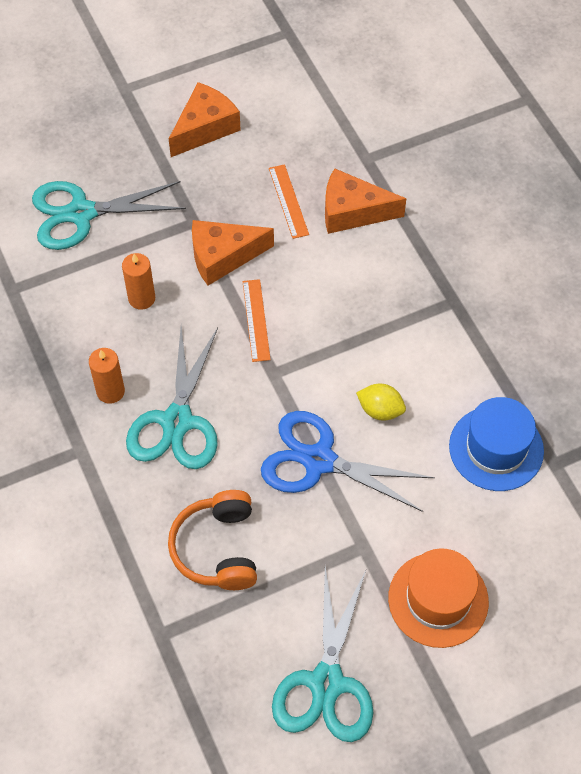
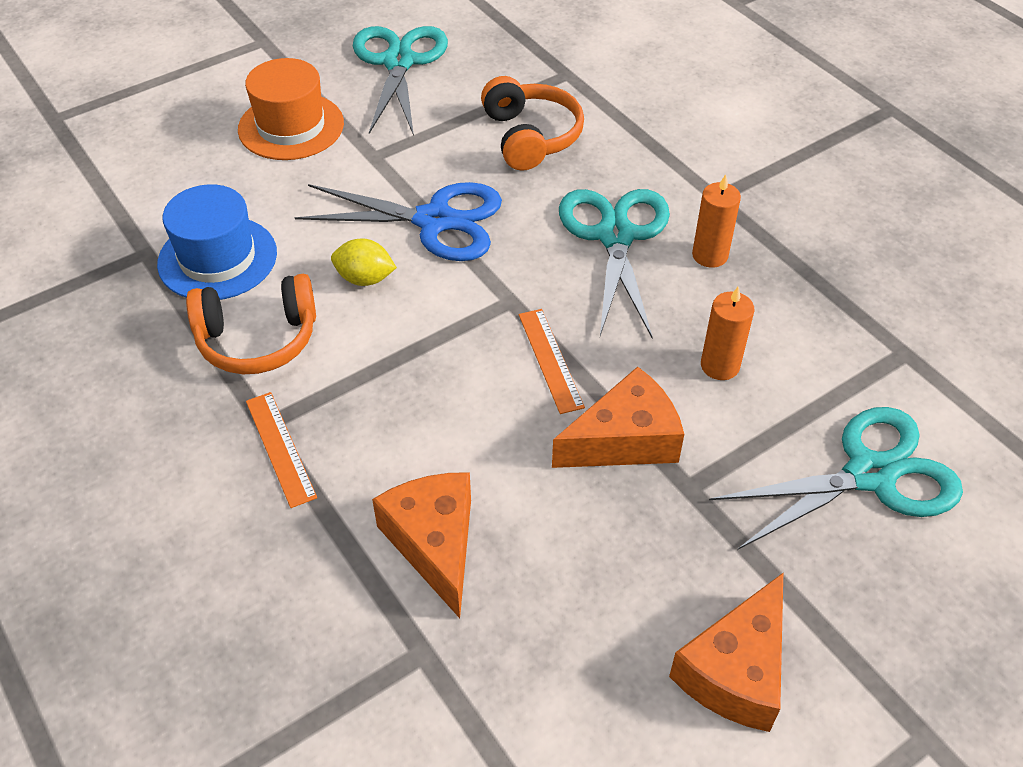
camera: 170 degrees right, 10 degrees down
orange ruler [269,164,309,239] -> orange ruler moved to [246,392,317,508]
orange cheese [325,168,406,234] -> orange cheese turned 105 degrees counterclockwise [372,472,471,618]
none -> orange headphones [186,274,316,374]

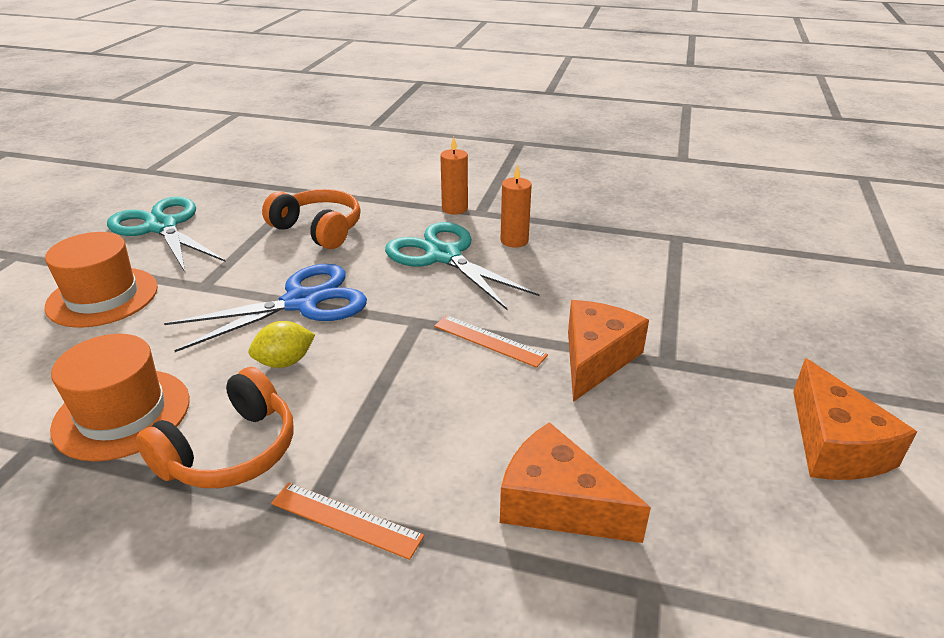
camera: 40 degrees left, 15 degrees down
blue hat [157,184,277,300] -> orange hat [50,334,190,461]
orange candle [701,287,754,380] -> orange candle moved to [440,137,468,215]
turquoise scissors [709,407,963,550] -> none

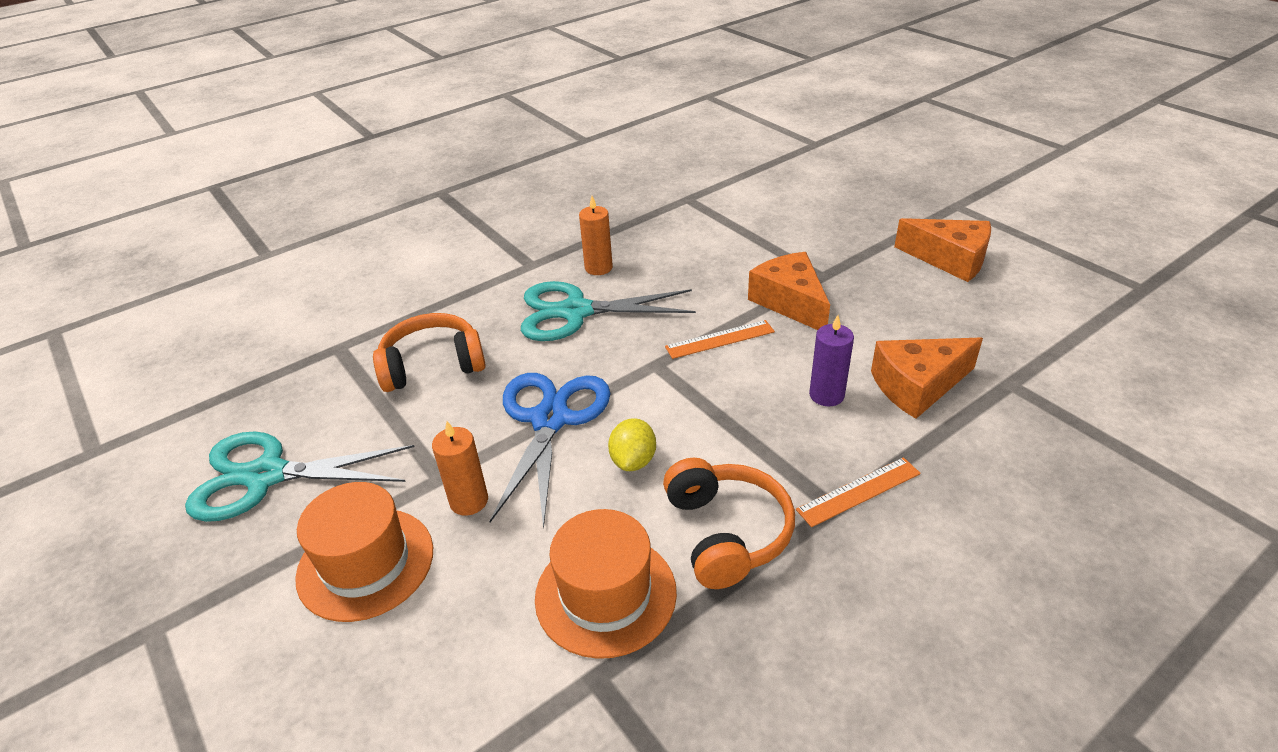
camera: 50 degrees left, 5 degrees up
orange candle [440,137,468,215] -> orange candle moved to [432,421,488,516]
none -> purple candle [809,315,854,407]

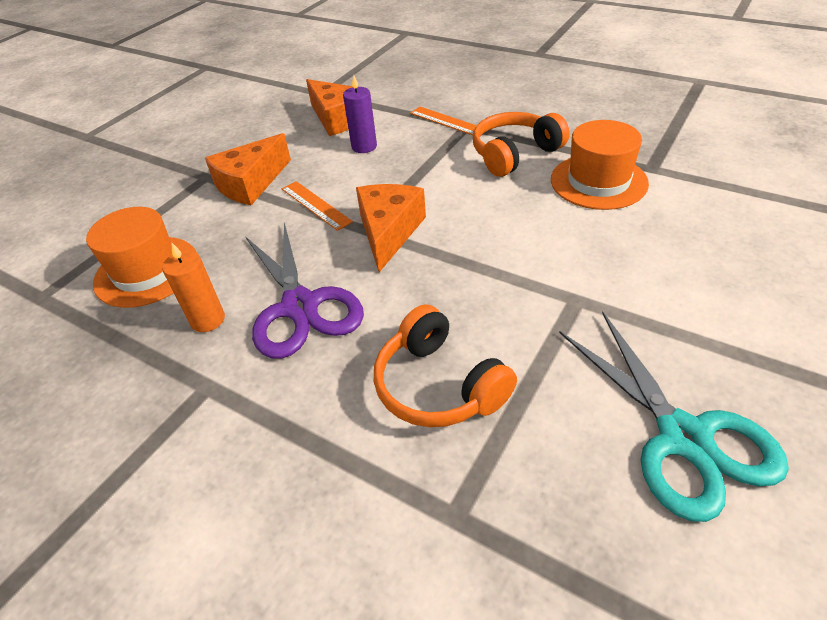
camera: 110 degrees left, 5 degrees up
orange hat [295,482,433,622] -> orange hat moved to [86,207,197,308]
orange candle [432,421,488,516] -> none
blue scissors [489,373,611,529] -> none
turquoise scissors [521,281,696,341] -> purple scissors [245,222,364,359]
yellow lemon [608,418,656,471] -> none
orange cheese [894,218,991,282] -> orange cheese moved to [356,184,426,272]

